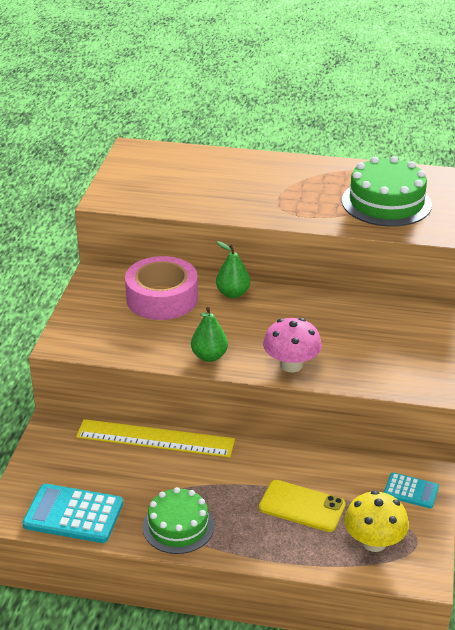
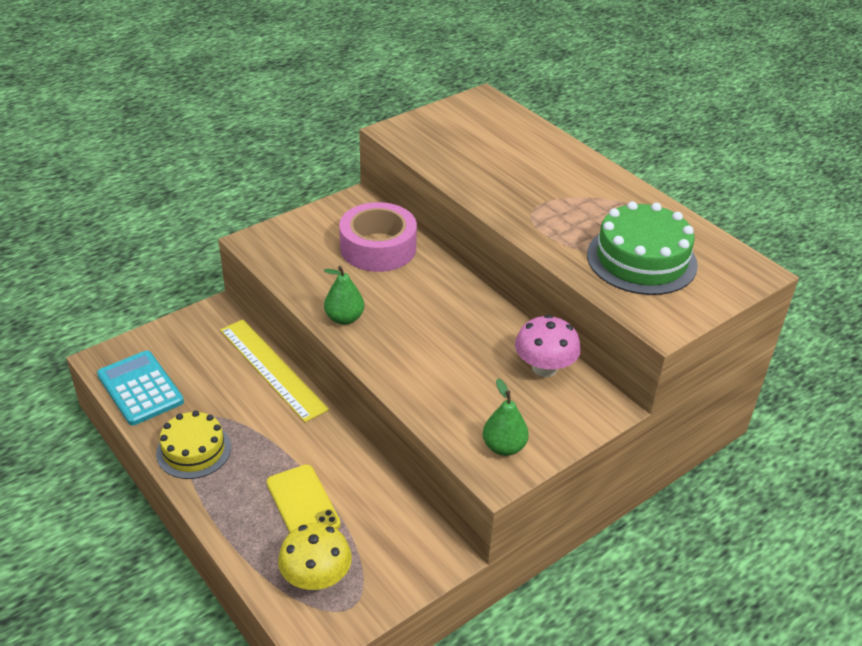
camera: 40 degrees right, 5 degrees up
green cake [143,487,214,554] -> yellow cake [156,410,231,479]
green pear [216,241,250,298] -> green pear moved to [483,379,529,456]
pink mushroom [263,318,322,372] -> pink mushroom moved to [515,315,581,377]
turquoise calculator [384,472,439,509] -> none

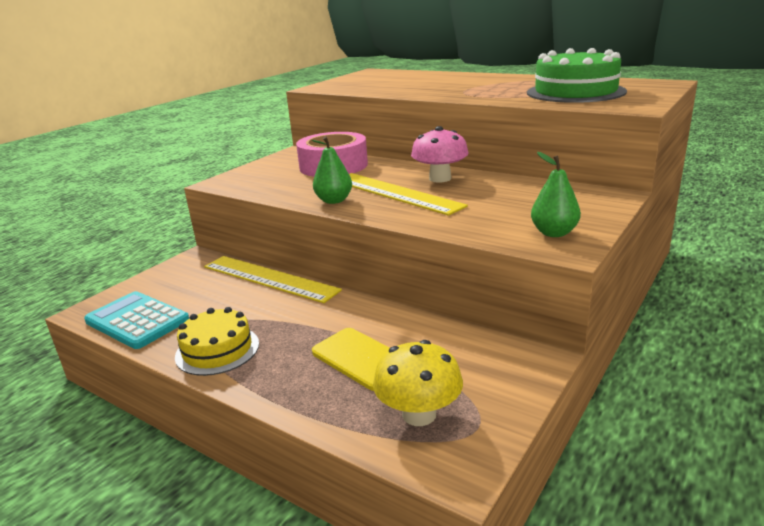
camera: 15 degrees left, 15 degrees down
pink mushroom [515,315,581,377] -> pink mushroom moved to [411,126,469,183]
none -> yellow ruler [349,173,468,216]

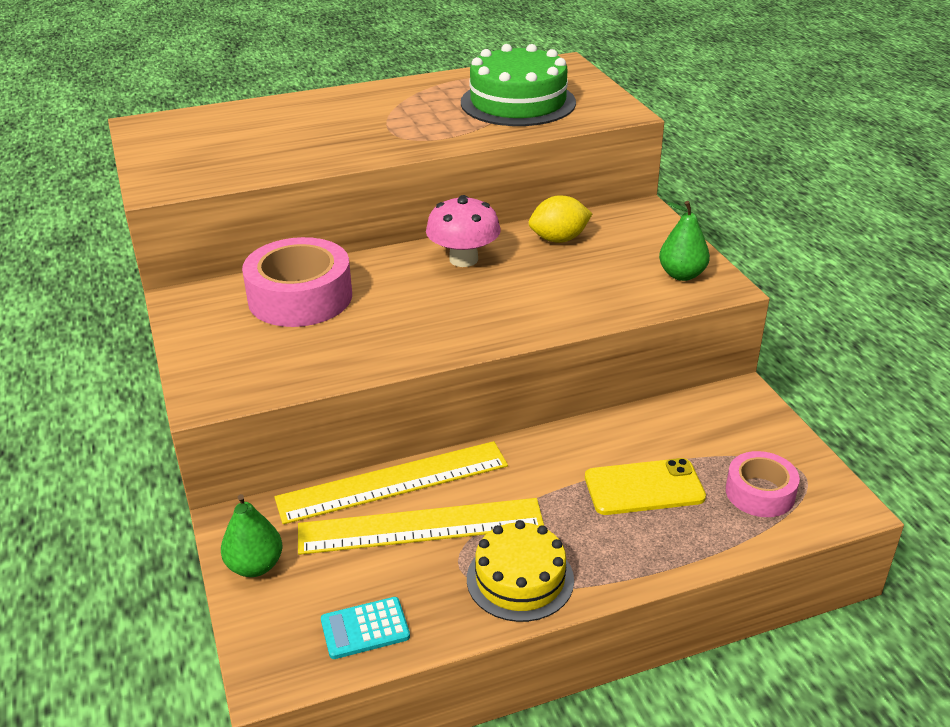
camera: 55 degrees left, 10 degrees up
turquoise calculator [84,291,189,349] -> turquoise calculator [321,597,410,659], size x0.58
green pear [312,136,352,204] -> green pear moved to [221,494,282,577]
yellow ruler [349,173,468,216] -> yellow ruler moved to [298,498,544,555]
yellow mushroom [373,340,463,426] -> pink tape [726,451,800,517]
none -> yellow lemon [529,195,592,243]

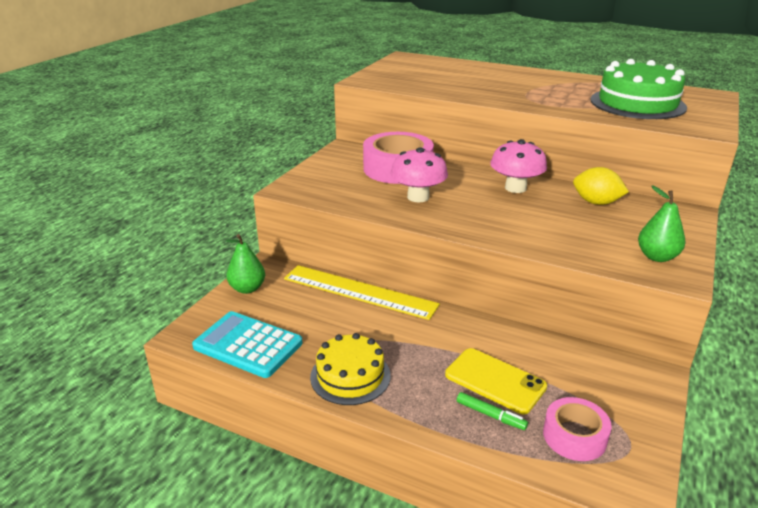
camera: 45 degrees right, 5 degrees down
yellow ruler [298,498,544,555] -> none
turquoise calculator [321,597,410,659] -> turquoise calculator [192,311,303,378], size x1.73
none -> pink mushroom [391,147,448,202]
none -> green marker [457,392,528,430]

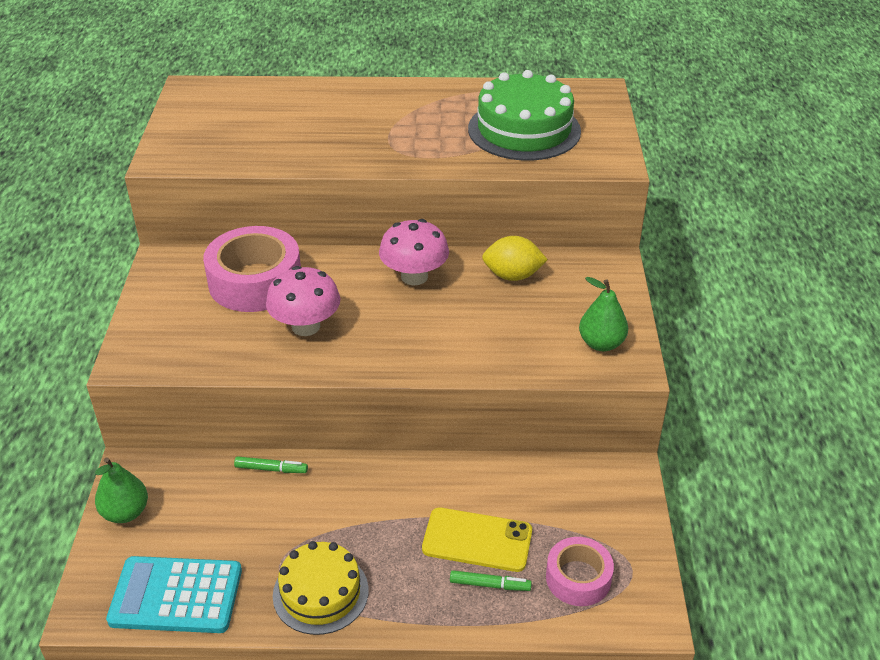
camera: 25 degrees left, 10 degrees up
yellow ruler [284,265,440,320] -> green marker [234,456,308,473]

